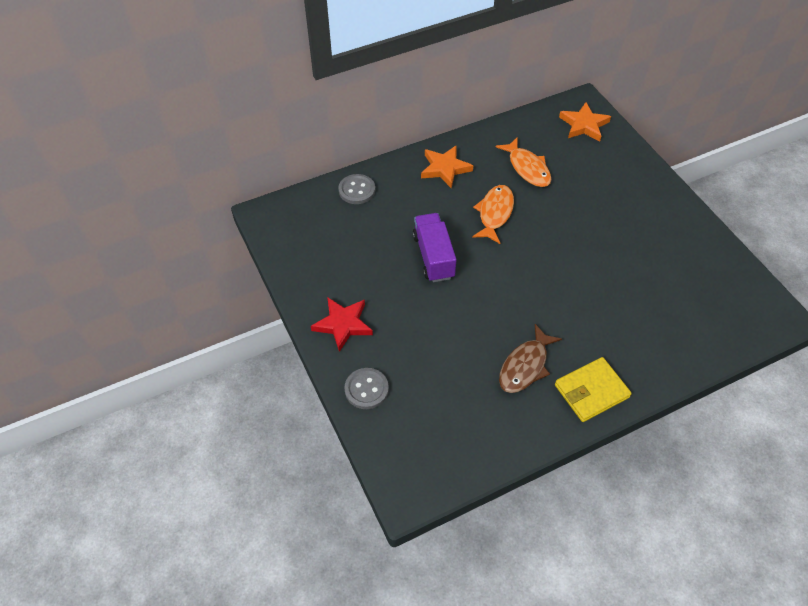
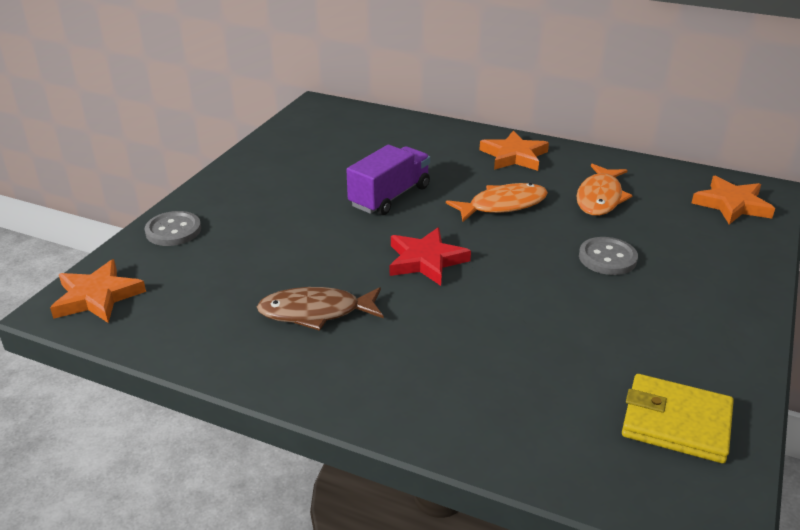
camera: 50 degrees right, 20 degrees down
red star [311,297,373,352] -> red star moved to [390,227,471,286]
grey button [338,174,375,204] -> grey button moved to [579,237,638,275]
yellow wallet [555,357,632,422] -> yellow wallet moved to [622,374,734,463]
none -> orange star [50,259,146,323]

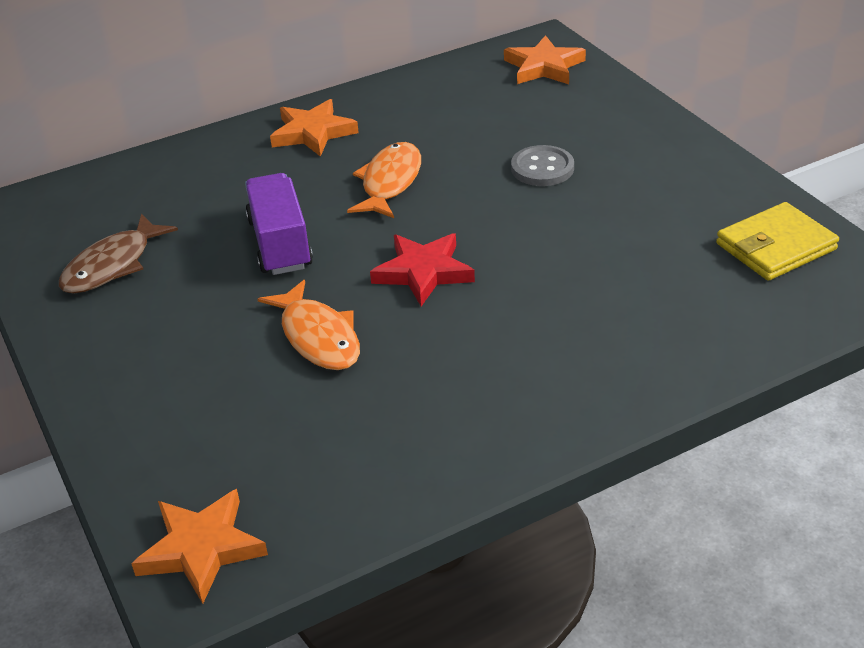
camera: 50 degrees left, 5 degrees up
grey button [145,211,201,246] -> none
brown fish [257,287,384,331] -> brown fish moved to [59,213,178,294]
orange fish [576,164,633,216] -> orange fish moved to [258,280,360,370]

